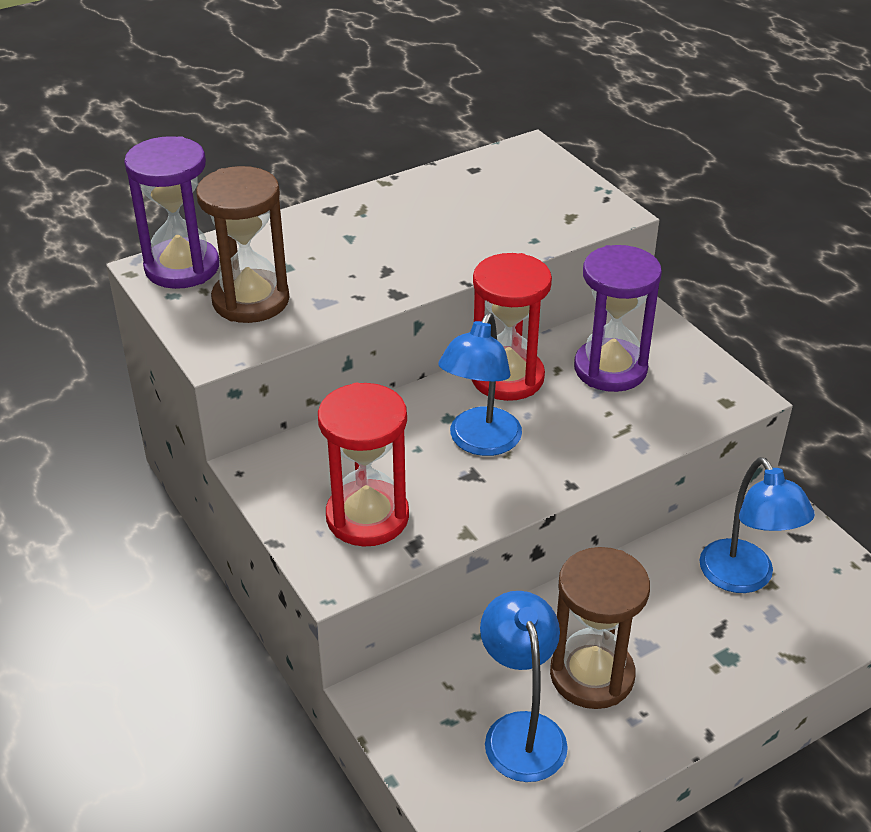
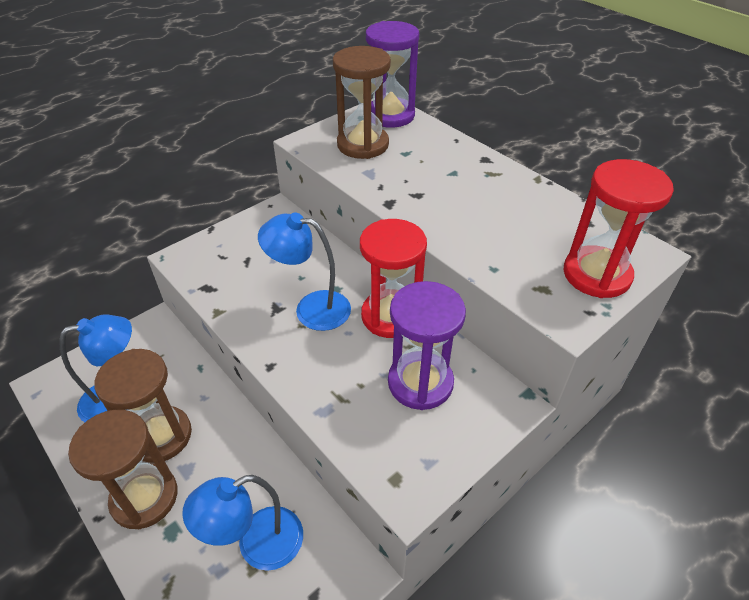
camera: 80 degrees right, 5 degrees up
red hourglass [318,383,409,546] -> red hourglass moved to [563,159,674,298]
none -> brown hourglass [68,409,177,529]

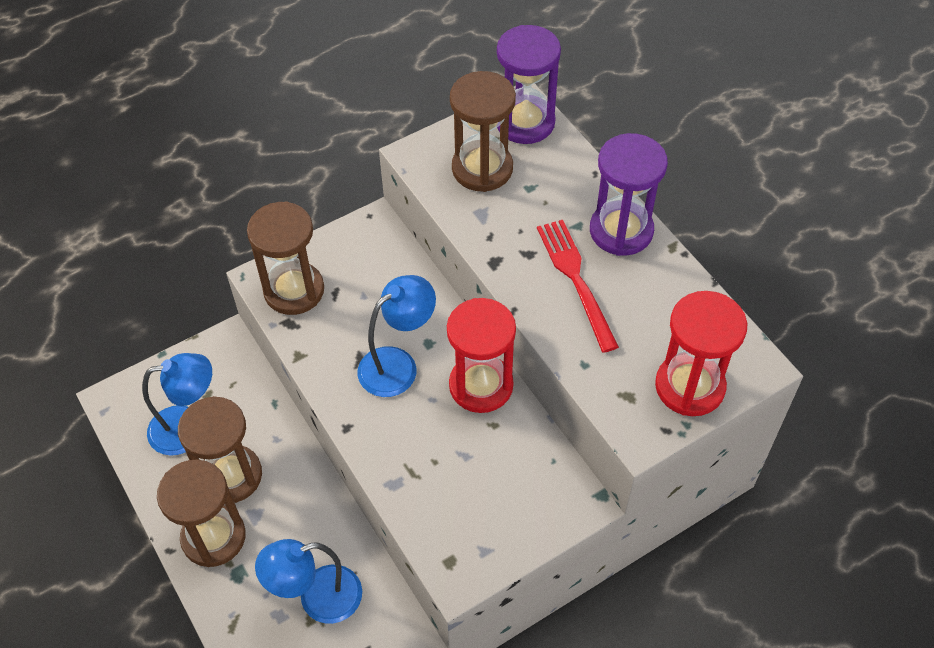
camera: 10 degrees right, 10 degrees up
blue lamp [258,213,351,331] -> blue lamp turned 120 degrees clockwise [357,275,436,397]
purple hourglass [388,281,466,410] -> purple hourglass moved to [590,133,668,256]
none -> brown hourglass [247,202,324,315]
none -> red fork [537,220,619,353]

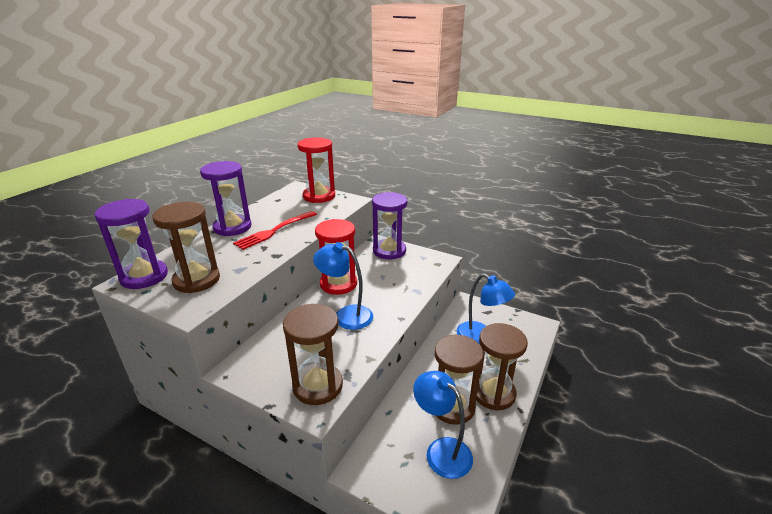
camera: 120 degrees left, 25 degrees down
none -> purple hourglass [372,192,407,260]

